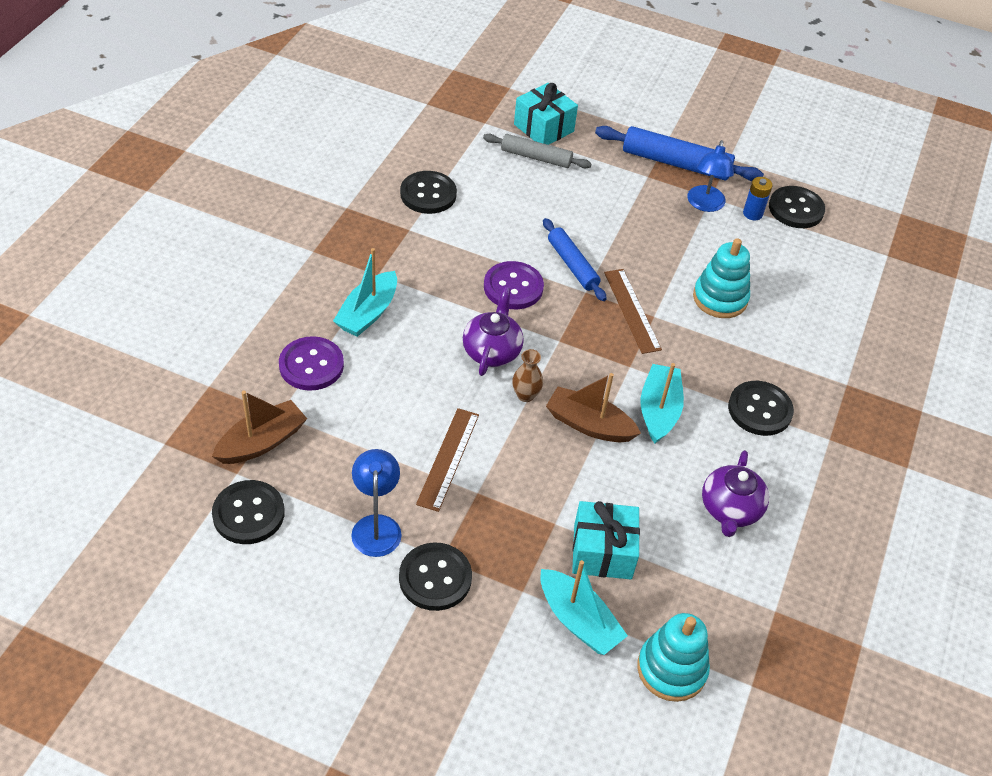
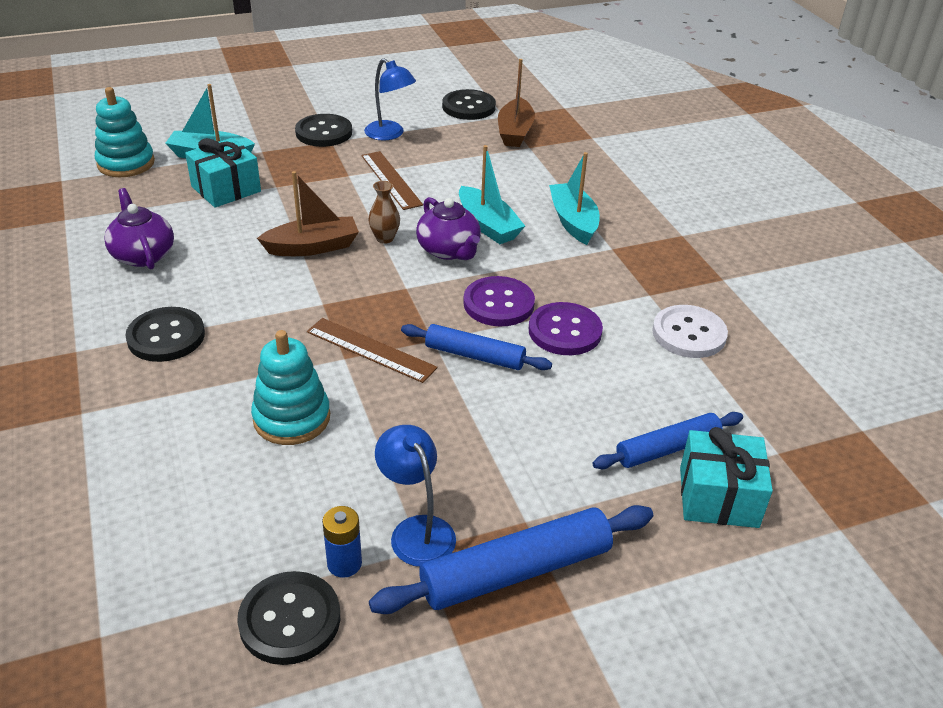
camera: 140 degrees right, 10 degrees down
purple button [279,336,344,391] -> purple button moved to [529,302,603,355]
black button [400,171,457,214] -> white button [652,305,728,358]
grey rolling pin [483,134,592,168] -> blue rolling pin [592,412,743,469]
turquoise boat [641,363,684,444] -> turquoise boat moved to [459,145,525,244]

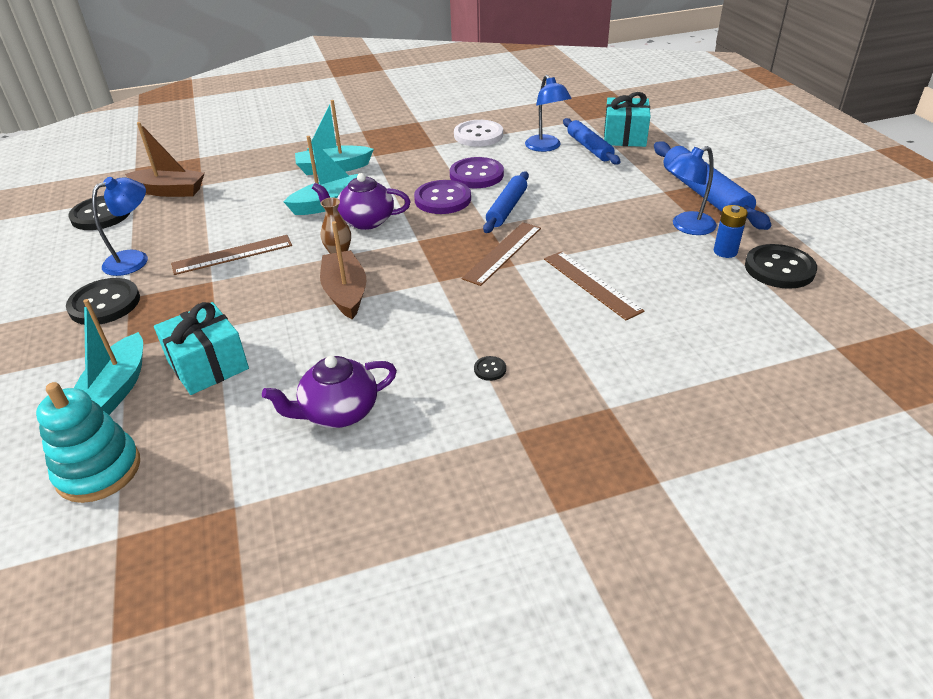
camera: 85 degrees left, 0 degrees up
black button [125,307,205,362] -> black button [474,356,506,381], size x0.42
turquoise stacking toy [251,330,330,445] -> brown ruler [544,251,644,320]
purple teapot [416,197,481,260] -> purple teapot turned 150 degrees counterclockwise [312,173,411,230]
none -> blue lamp [525,75,572,152]

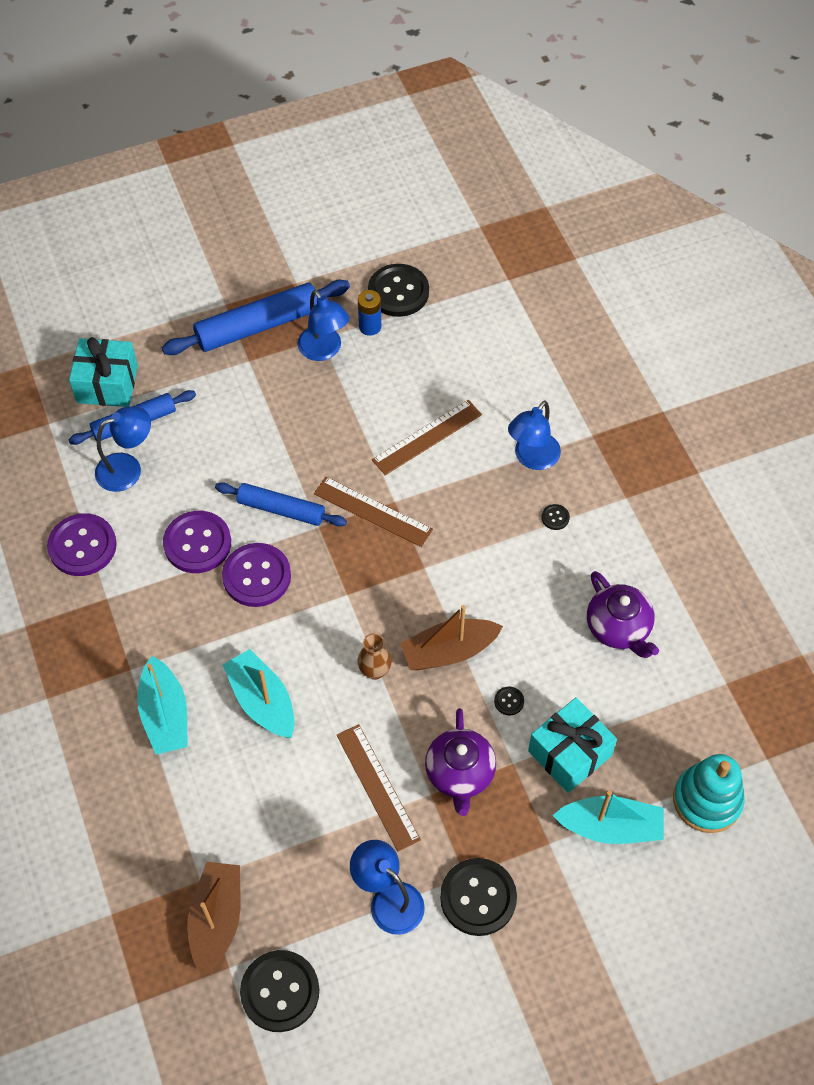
camera: 95 degrees left, 20 degrees up
purple teapot [312,173,411,230] -> purple teapot moved to [425,708,496,816]
white button [454,120,503,146] -> purple button [47,513,117,576]
none -> black button [494,687,524,715]
none -> blue lamp [508,400,561,470]

